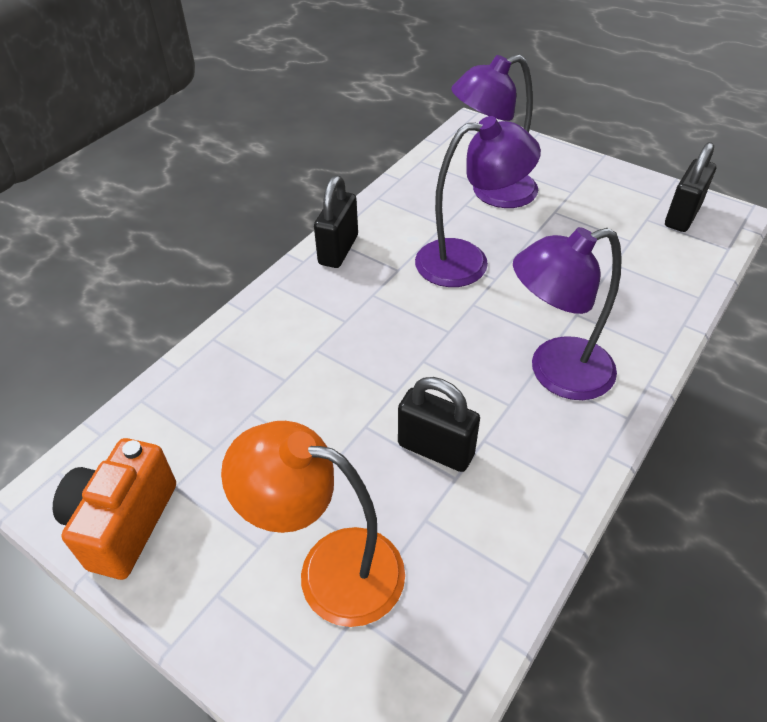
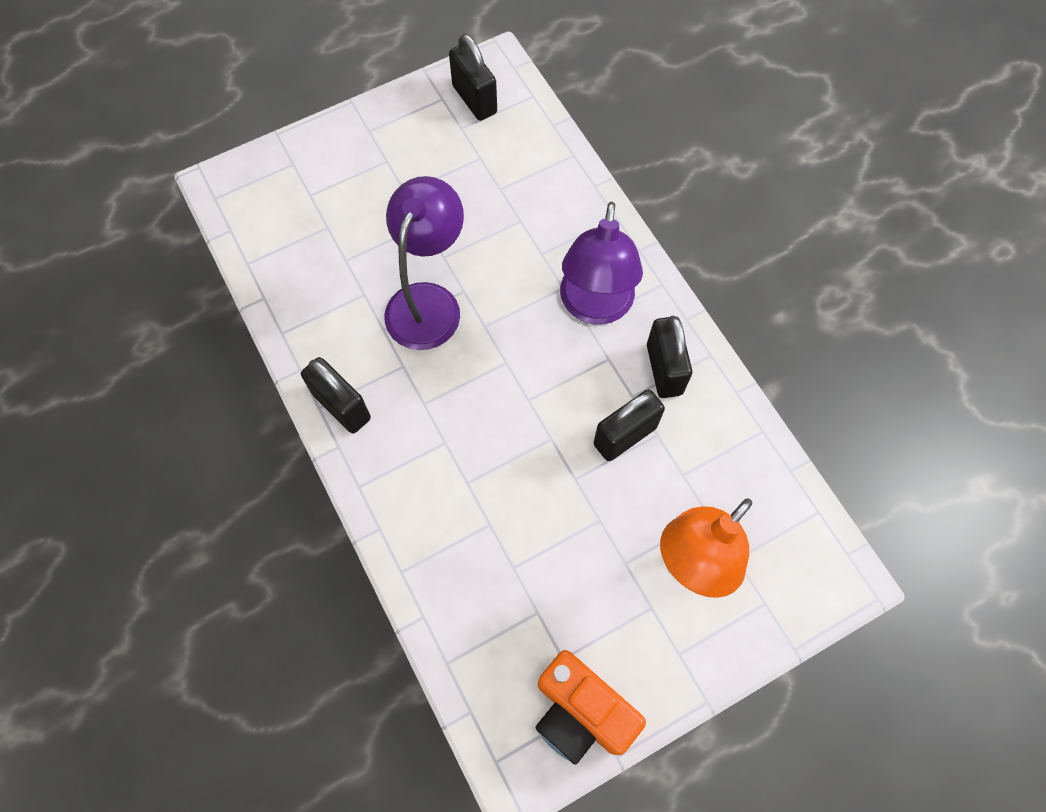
camera: 65 degrees left, 20 degrees up
purple lamp [451,55,538,208] -> none
none -> black padlock [647,316,692,398]

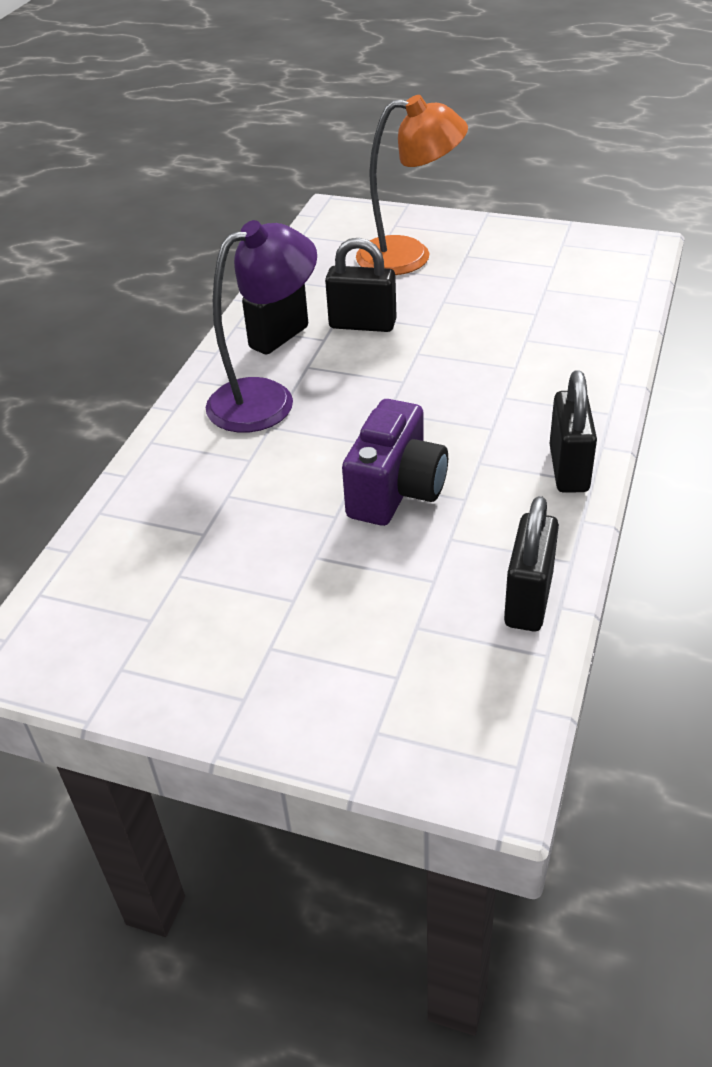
camera: 130 degrees left, 25 degrees down
purple lamp [384,176,464,350] -> purple camera [342,399,448,526]
black padlock [449,34,497,121] -> black padlock moved to [504,496,559,631]
orange camera [536,650,646,765] -> none

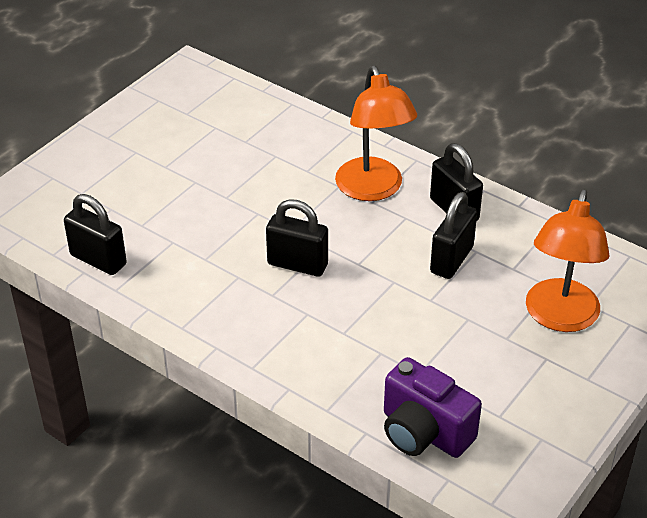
camera: 105 degrees right, 0 degrees up
purple lamp [206,220,317,433] -> orange lamp [335,66,417,201]
purple camera [342,399,448,526] -> purple camera moved to [384,357,482,458]
black padlock [550,370,597,493] -> black padlock moved to [266,199,328,277]

